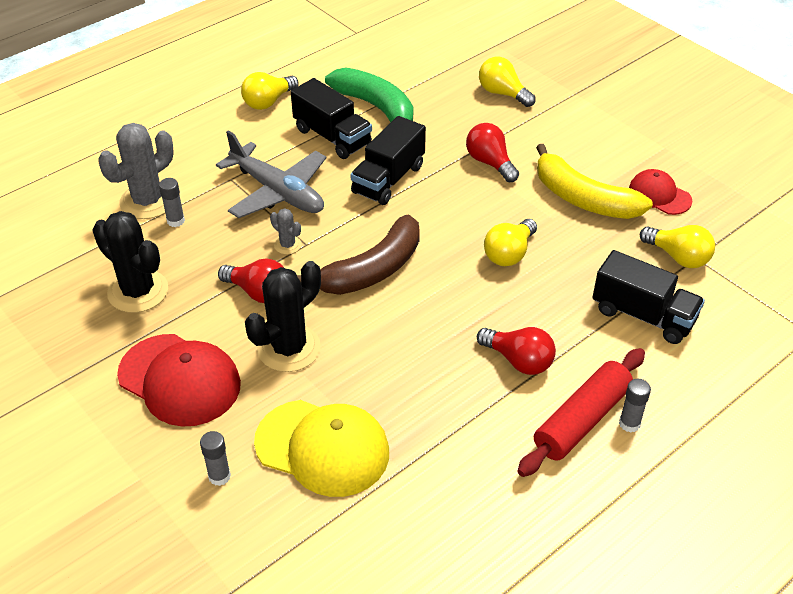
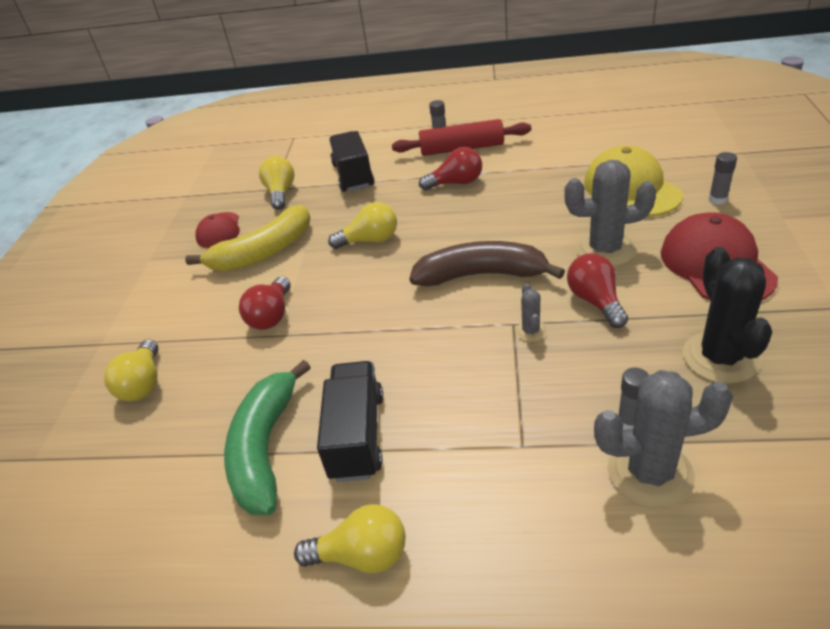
camera: 130 degrees left, 5 degrees down
grey plane [216,130,326,218] -> none
black cactus [245,261,321,372] -> grey cactus [564,160,657,267]
black truck [350,116,426,205] -> none
red light bulb [477,327,556,375] -> red light bulb turned 90 degrees clockwise [419,147,482,190]
yellow banana [536,144,653,219] -> yellow banana turned 60 degrees clockwise [185,205,310,271]

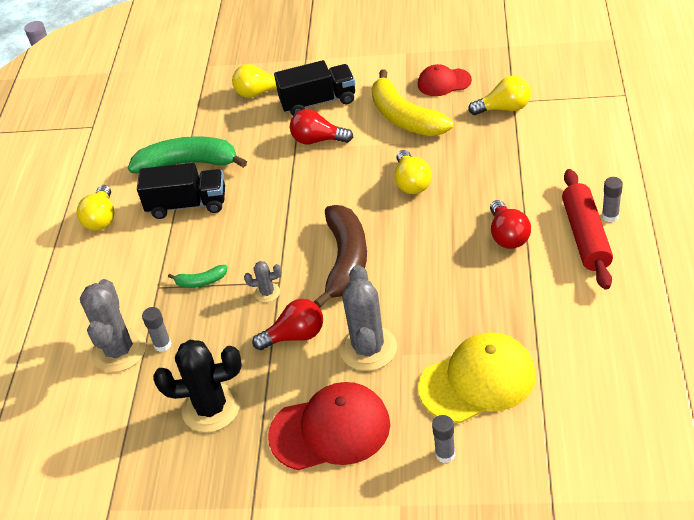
camera: 90 degrees right, 5 degrees up
black truck [329,131,374,192] -> black truck moved to [274,60,355,116]
none -> green banana [168,265,227,288]

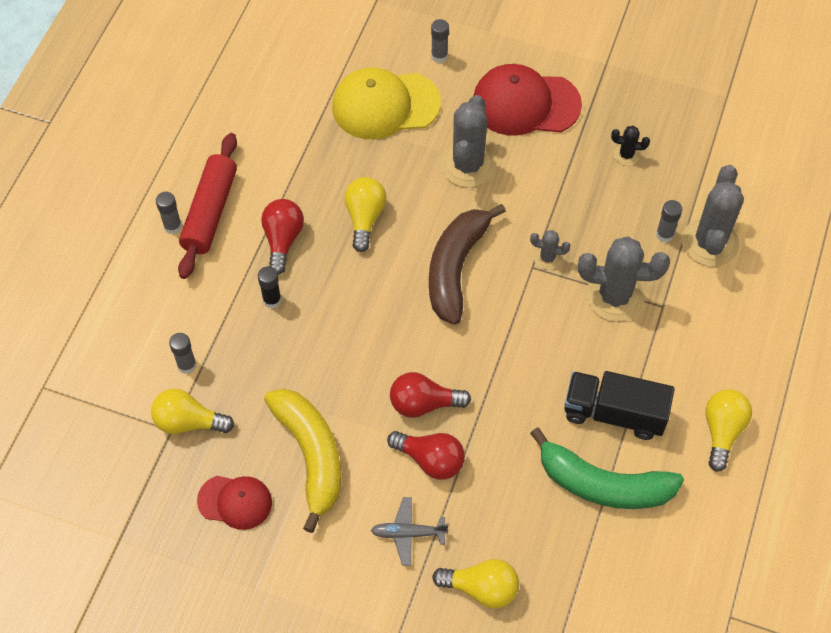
camera: 170 degrees left, 15 degrees up
black cactus [153,340,242,432] -> black cactus [611,126,650,166], size x0.48
green banana [168,265,227,288] -> grey cactus [578,236,670,322]
red light bulb [252,299,323,350] -> red light bulb moved to [390,372,471,418]
black truck [274,60,355,116] -> grey plane [371,497,448,566]
yellow light bulb [394,150,432,194] -> yellow light bulb moved to [344,177,386,252]
none -> grey glue stick [169,333,196,374]
none -> black glue stick [258,266,281,308]

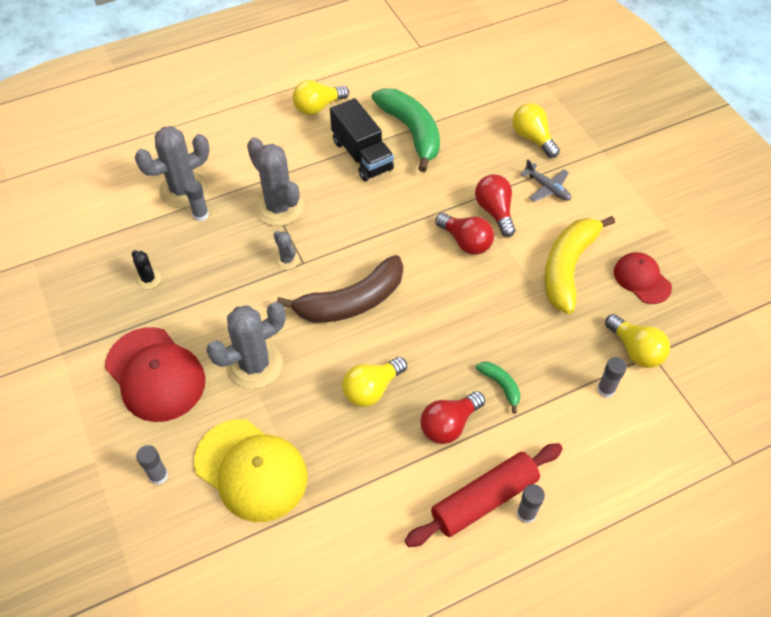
camera: 135 degrees left, 5 degrees down
black glue stick [258,266,281,308] -> green banana [476,362,521,414]

